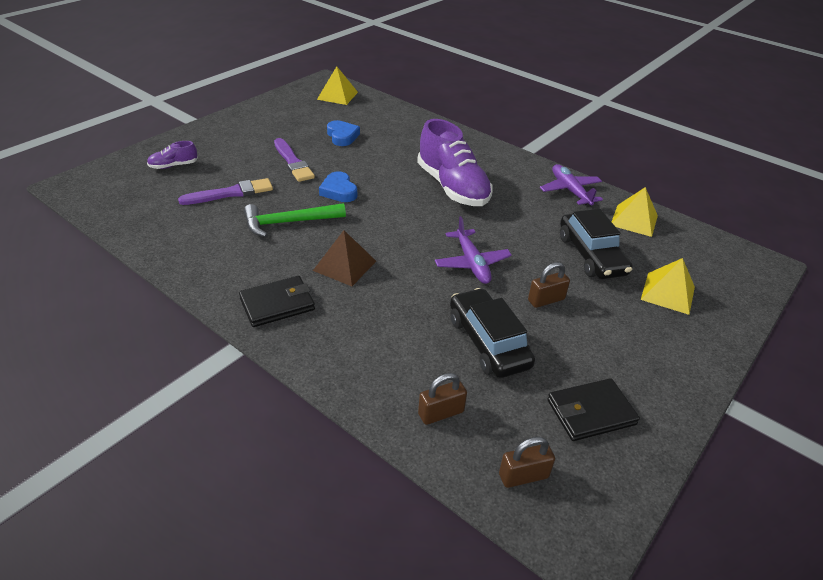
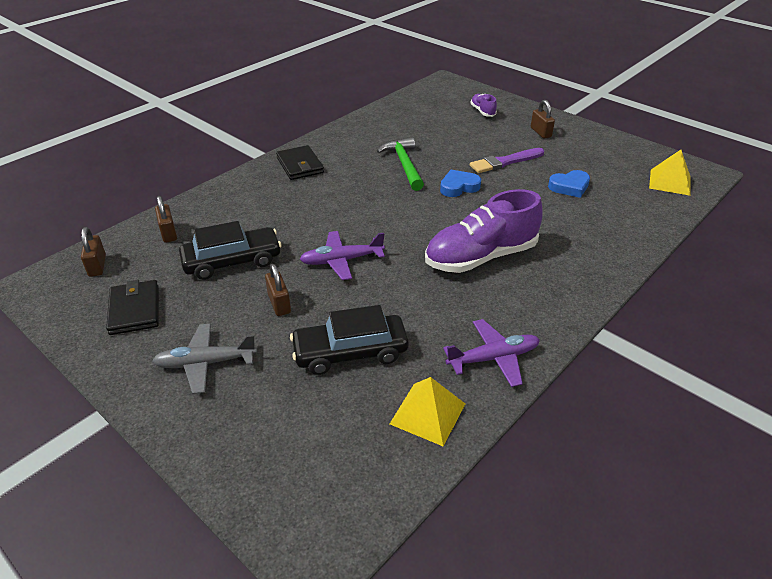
camera: 95 degrees right, 0 degrees up
purple brush [178,178,273,205] -> none
brown pyramid [313,230,376,286] -> none
yellow pyramid [641,258,695,315] -> none
none -> grey plane [152,324,257,394]
none -> brown padlock [531,100,555,139]

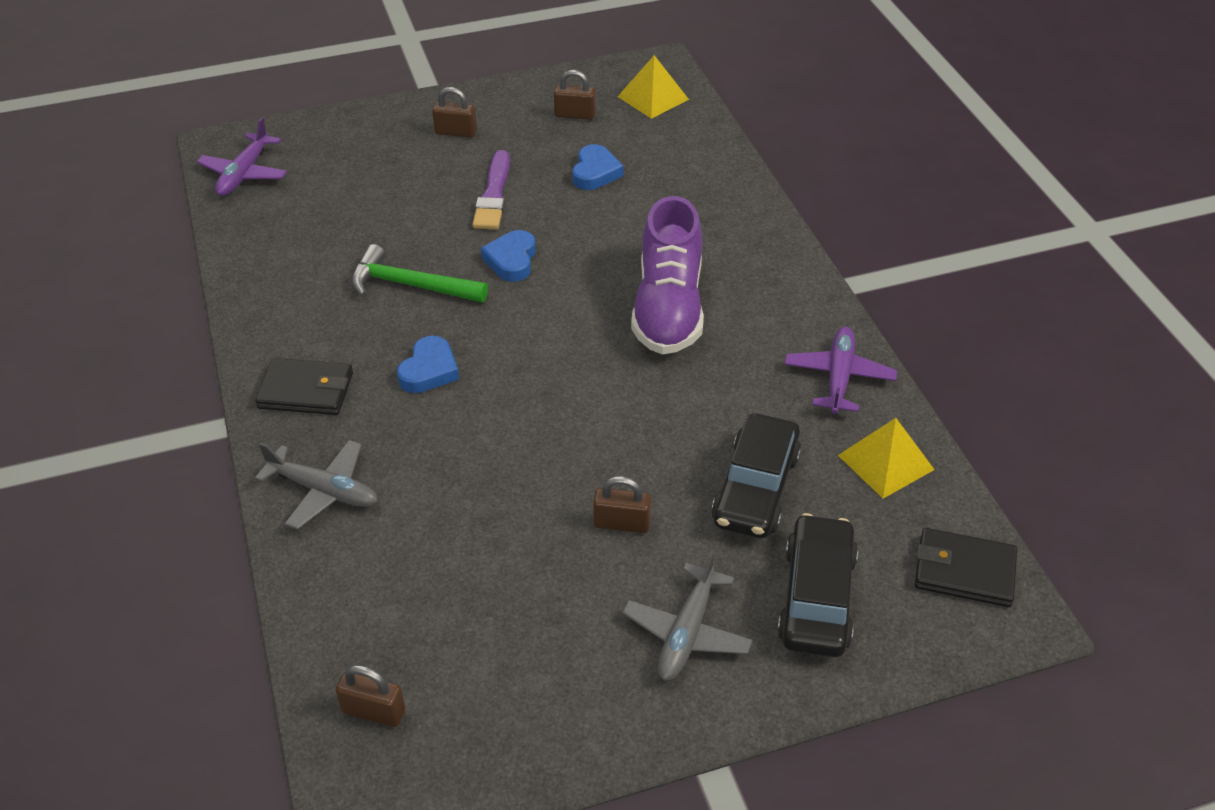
camera: 60 degrees left, 5 degrees up
black wallet [106,280,159,335] -> black wallet moved to [915,528,1017,607]
brown padlock [155,196,177,243] -> brown padlock moved to [554,70,596,120]
black car [179,221,282,280] -> black car moved to [777,513,858,657]
purple plane [300,231,385,280] -> purple plane moved to [197,117,287,196]
purple shoe [470,94,497,117] -> none
none -> grey plane [255,440,378,530]
none -> blue heart [397,336,459,393]

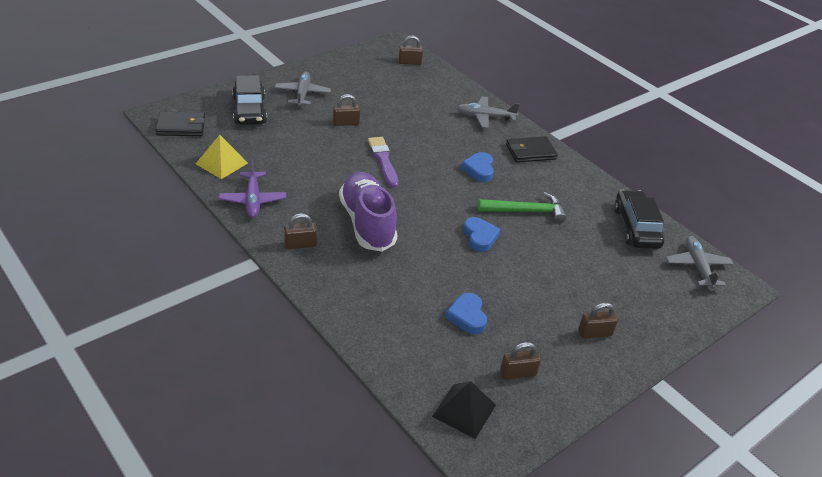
camera: 155 degrees right, 5 degrees down
purple plane [197,117,287,196] -> grey plane [666,236,733,289]
purple brush [472,150,510,229] -> purple brush moved to [368,137,399,188]
yellow pyramid [617,55,689,119] -> black pyramid [432,381,496,439]
black car [712,413,801,538] -> black car moved to [614,190,664,249]
none -> brown padlock [284,213,317,249]

